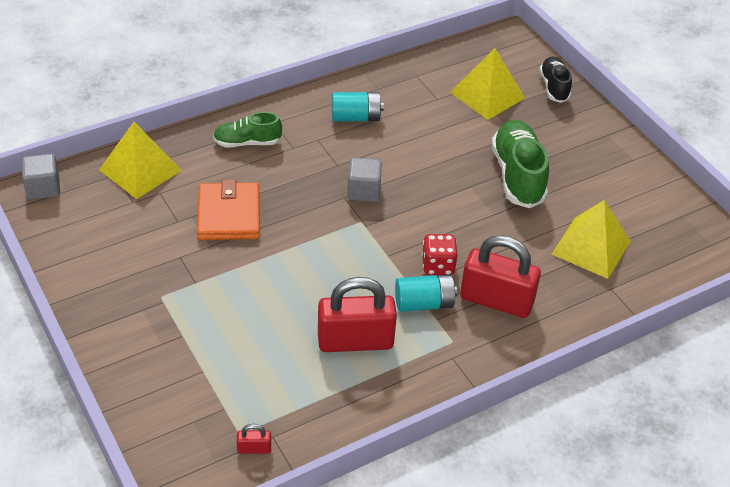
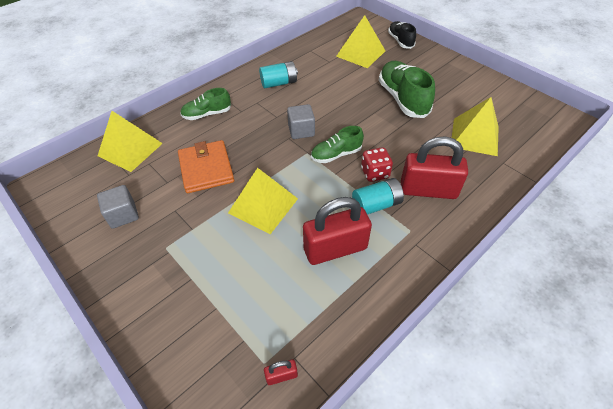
camera: 10 degrees left, 5 degrees up
grey cube [22,154,60,200] -> grey cube moved to [97,185,139,229]
none -> yellow pyramid [228,168,298,234]
none -> green shoe [311,126,364,163]

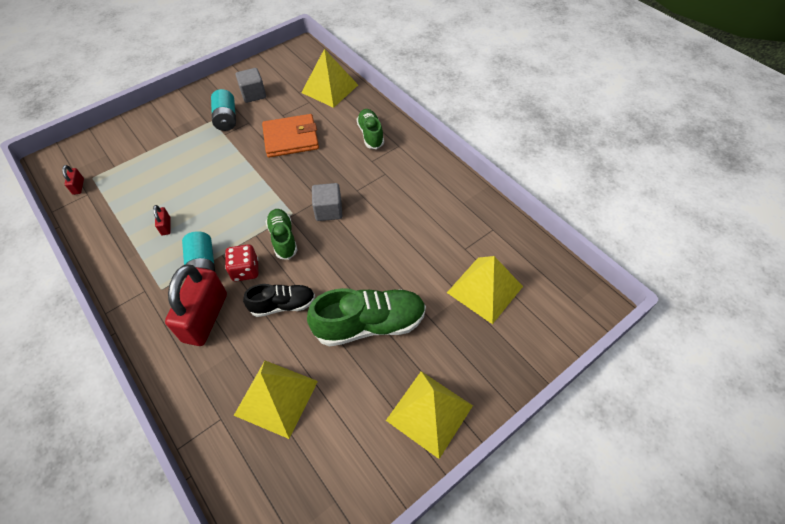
camera: 95 degrees right, 5 degrees up
yellow pyramid [228,168,298,234] -> yellow pyramid moved to [386,371,473,459]
turquoise battery [259,61,298,88] -> turquoise battery moved to [211,89,236,131]
red padlock [303,197,372,265] -> red padlock [153,205,171,235], size x0.41
black shoe [388,21,416,49] -> black shoe moved to [243,284,315,317]

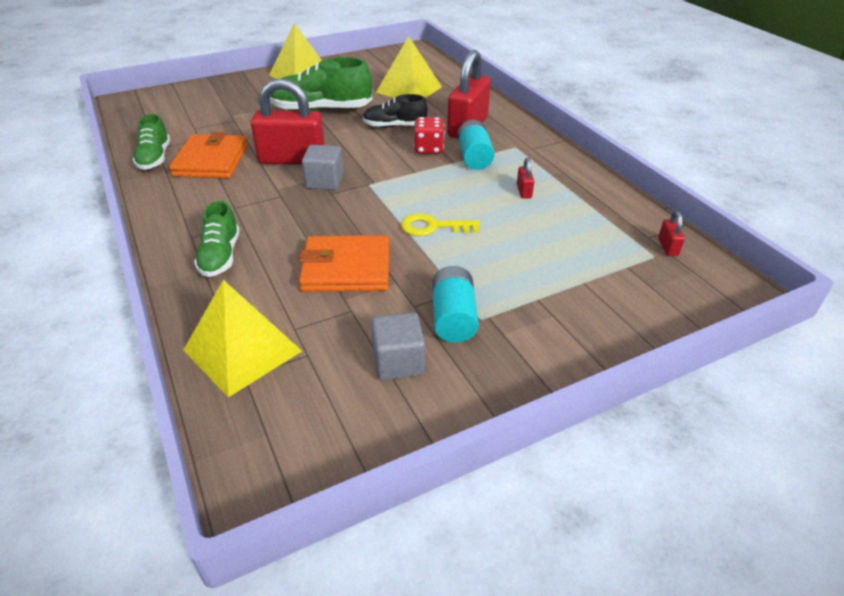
camera: 170 degrees left, 15 degrees down
green shoe [266,209,298,260] -> green shoe moved to [133,114,170,170]
yellow pyramid [447,256,523,324] -> none
none -> orange wallet [169,132,248,178]
none -> red padlock [251,78,325,165]
none -> yellow key [401,213,480,236]

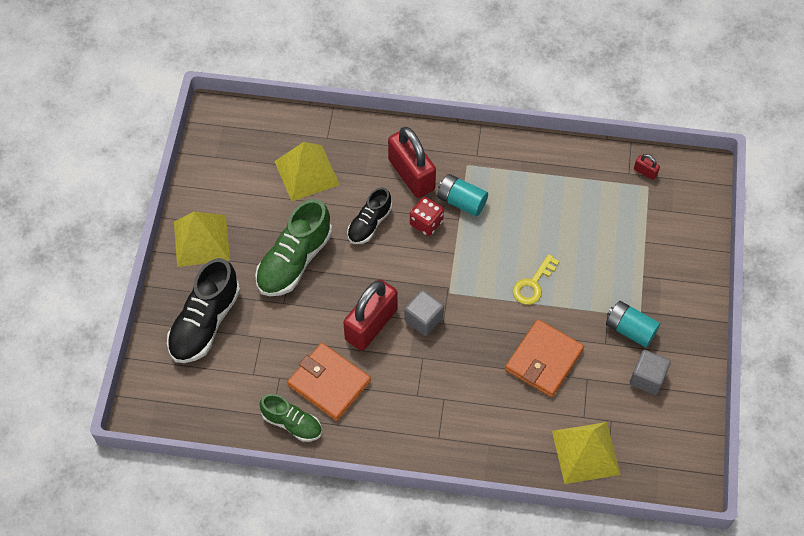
camera: 55 degrees left, 20 degrees up
green shoe [194,201,240,277] -> none
red padlock [517,158,534,199] -> none
none -> black shoe [167,258,240,363]

